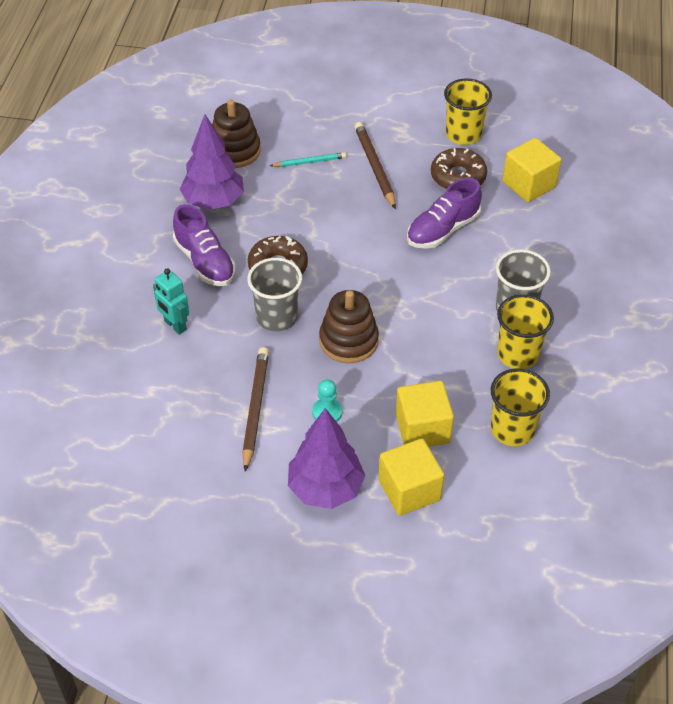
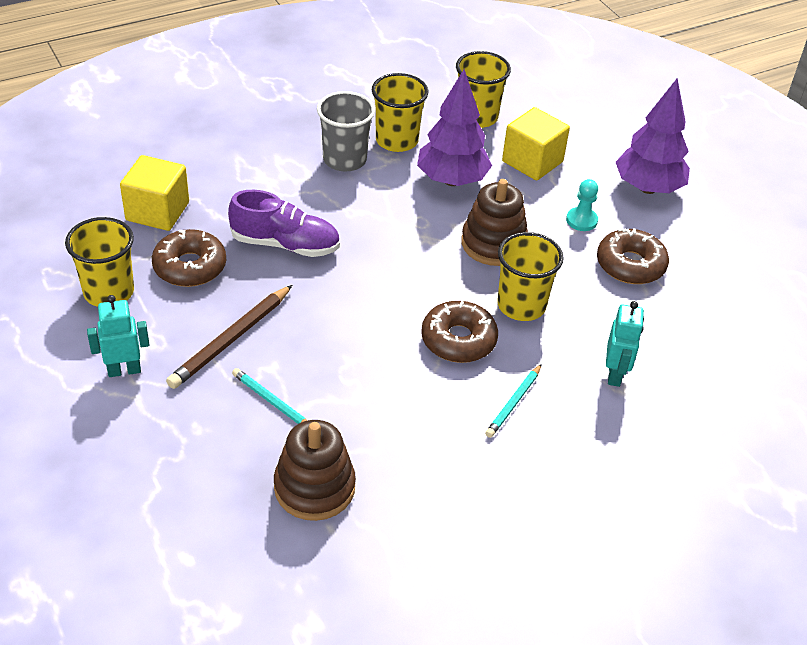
camera: 130 degrees left, 5 degrees down
purple shoe [173,204,236,286] -> turquoise pencil [485,364,542,438]
purple tree [180,114,244,210] -> purple tree moved to [417,69,492,186]
brown pencil [242,347,269,472] -> brown donut [597,228,669,284]
grey cup [247,258,302,331] -> yellow cup [497,232,564,321]
yellow cube [378,438,444,516] -> none
none -> turquoise robot [87,295,149,377]

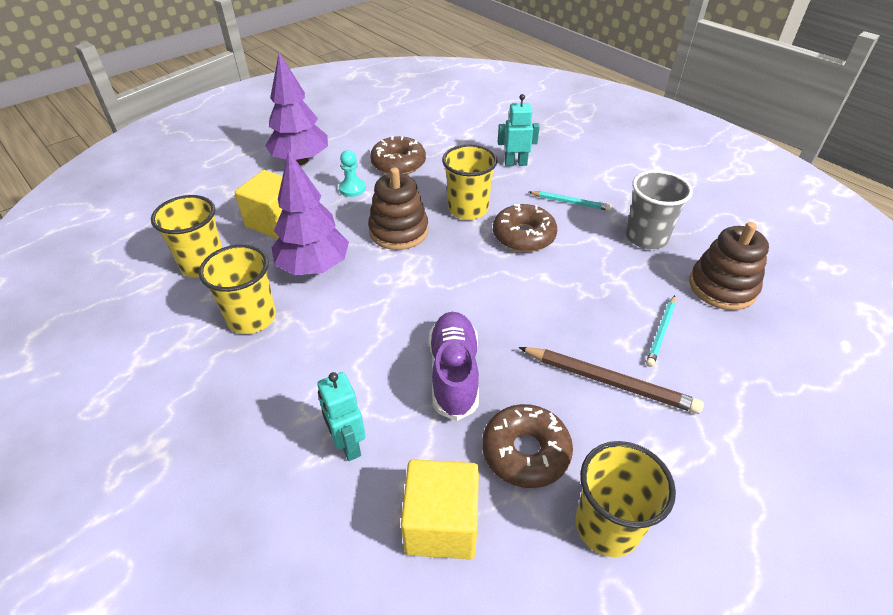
camera: 100 degrees left, 0 degrees up
turquoise robot [87,295,149,377] -> turquoise robot moved to [317,372,366,461]
grey cup [317,91,375,172] -> grey cup moved to [626,170,693,249]

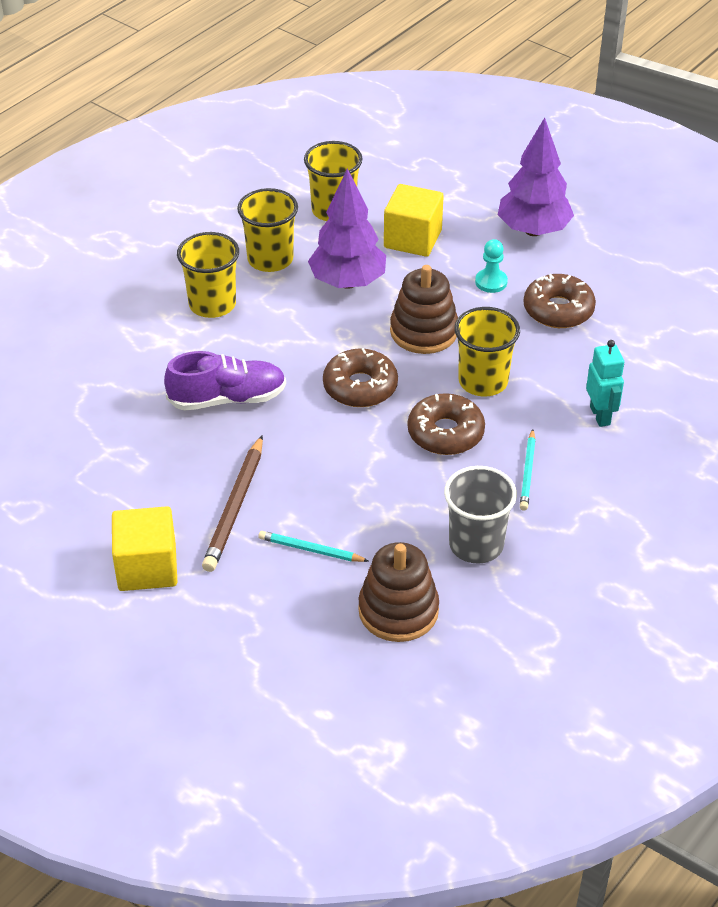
camera: 80 degrees right, 0 degrees up
turquoise robot [317,372,366,461] -> none
yellow cube [401,460,479,559] -> yellow cube moved to [112,506,177,591]
brown donut [482,404,573,488] -> brown donut moved to [323,348,398,407]
yellow cup [575,441,676,557] -> yellow cup moved to [177,232,239,318]

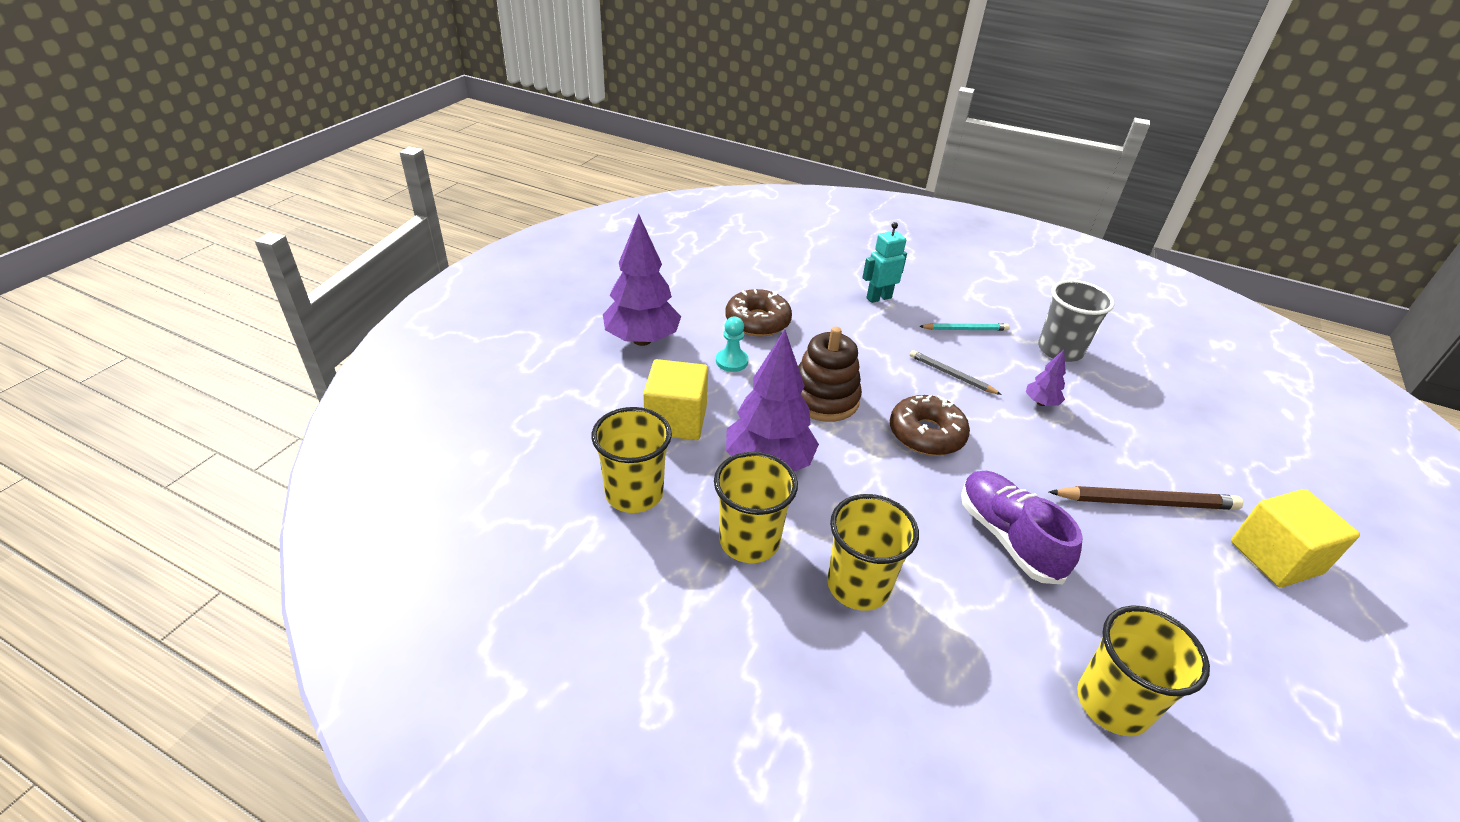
camera: 105 degrees left, 5 degrees down
turquoise pencil [258,531,368,562] -> none
brown stacking toy [358,542,439,642] -> none
brown donut [408,393,485,455] -> grey pencil [910,350,1002,395]
yellow cup [454,307,520,396] -> yellow cup moved to [1077,605,1210,736]
none -> purple tree [1026,350,1066,406]

